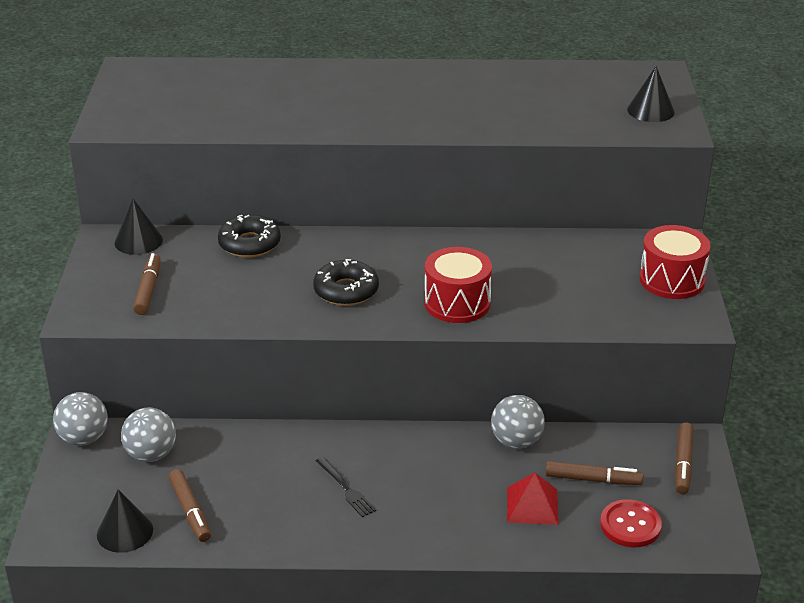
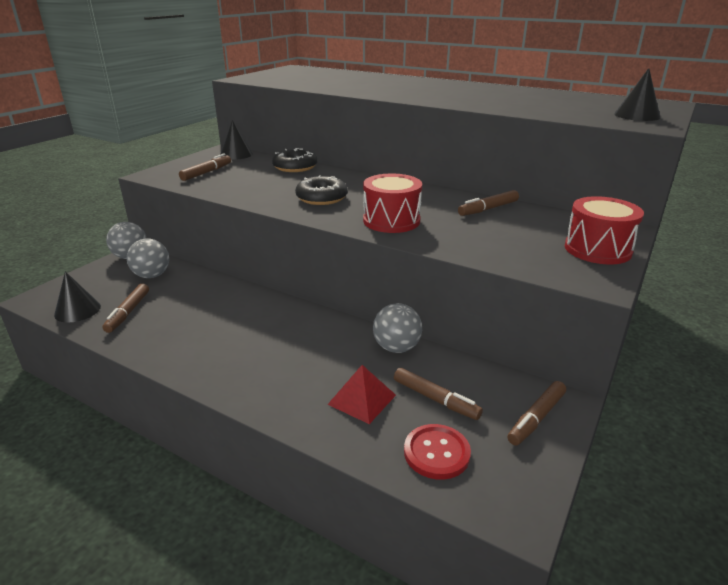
camera: 30 degrees right, 5 degrees down
black fork [316,457,376,517] -> none
none -> brown marker [458,190,519,216]

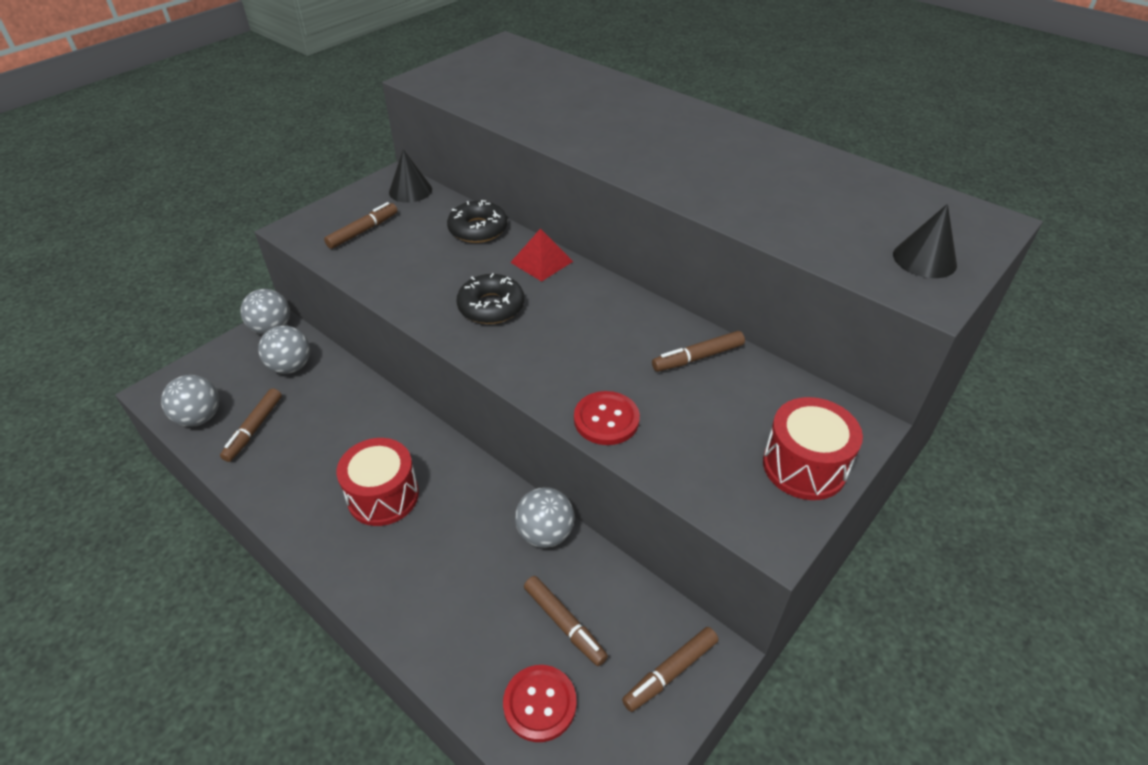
camera: 10 degrees right, 15 degrees up
black cone [54,271,101,323] -> grey ball [161,375,219,427]
red pyramid [327,365,396,424] -> red pyramid moved to [510,228,573,282]
red drum [363,174,422,233] -> red drum moved to [337,438,419,526]
none -> red button [574,391,640,445]

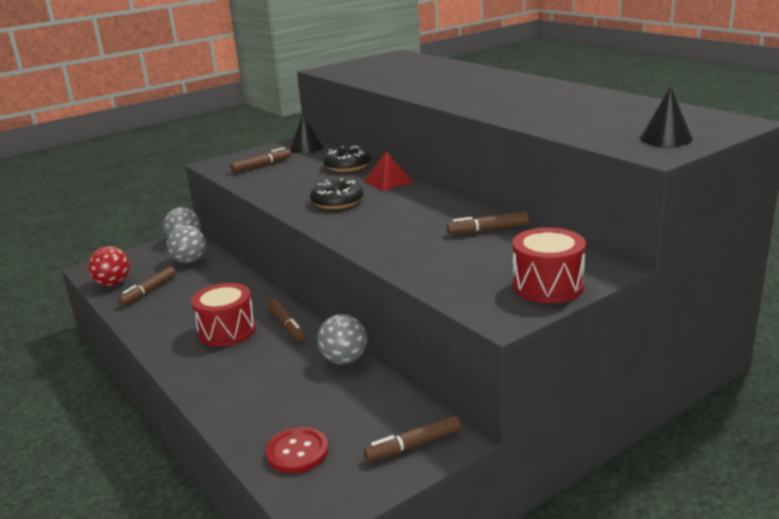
camera: 15 degrees right, 20 degrees down
grey ball [161,375,219,427] -> red ball [88,246,130,286]
brown marker [524,576,608,666] -> brown marker moved to [268,299,306,341]
red button [574,391,640,445] -> none

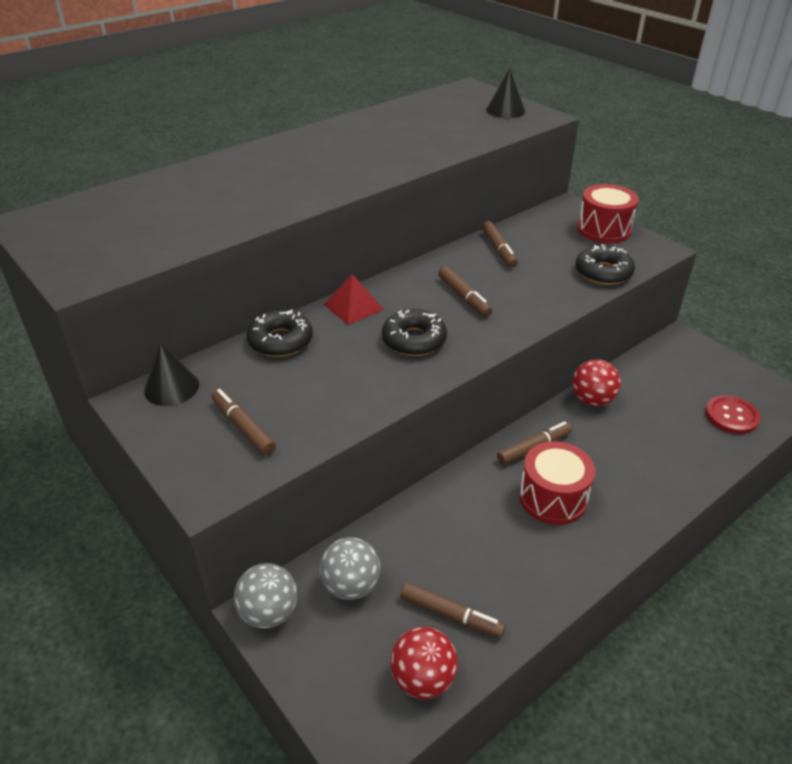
camera: 95 degrees left, 15 degrees up
grey ball [317,314,367,364] -> red ball [572,359,621,406]
brown marker [364,415,461,462] -> brown marker moved to [438,266,492,317]
none -> black donut [575,244,635,285]

